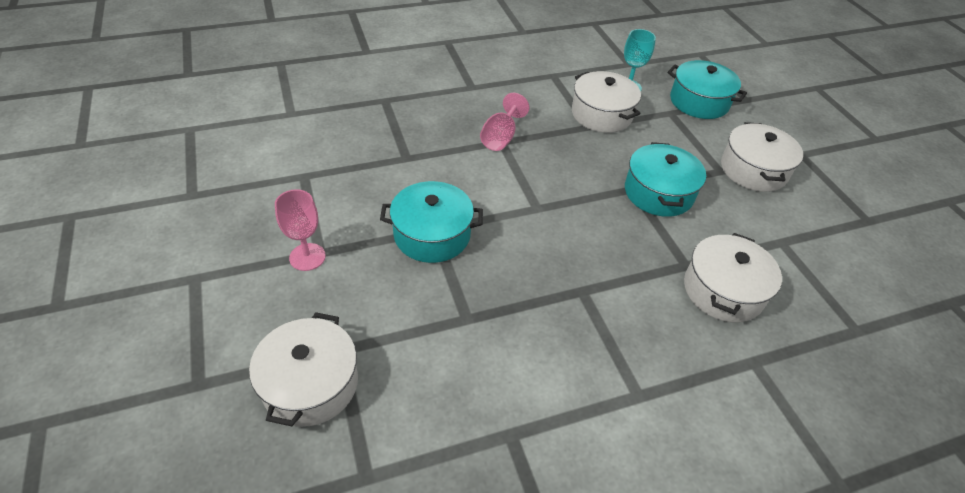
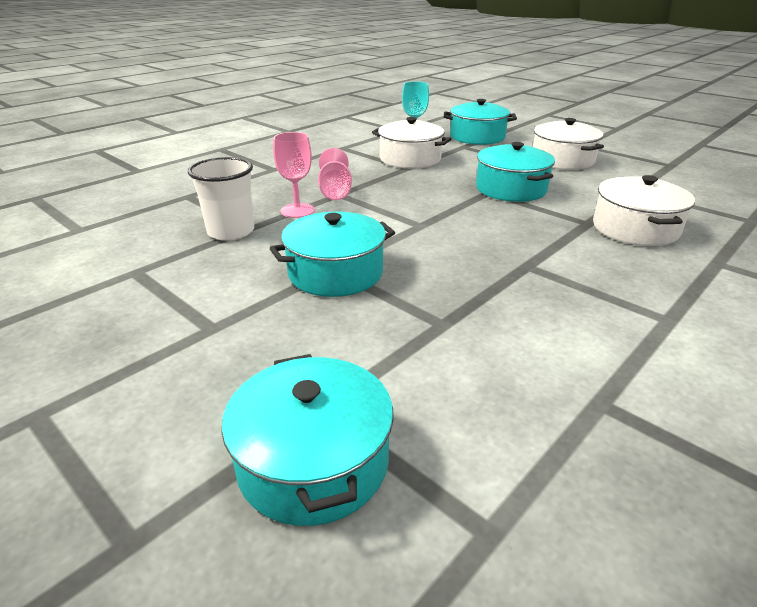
camera: 25 degrees left, 15 degrees down
white pot [249,312,358,427] -> turquoise pot [222,354,394,526]
pink goblet [275,189,326,271] -> pink goblet moved to [273,132,315,218]
none -> white cup [188,157,254,241]

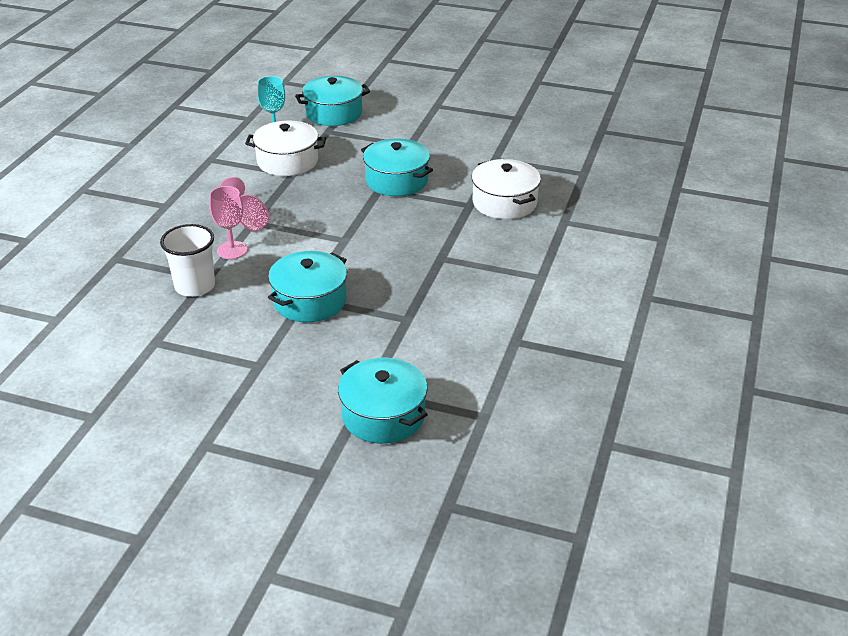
camera: 25 degrees left, 5 degrees up
white pot [533,118,604,170] -> none

